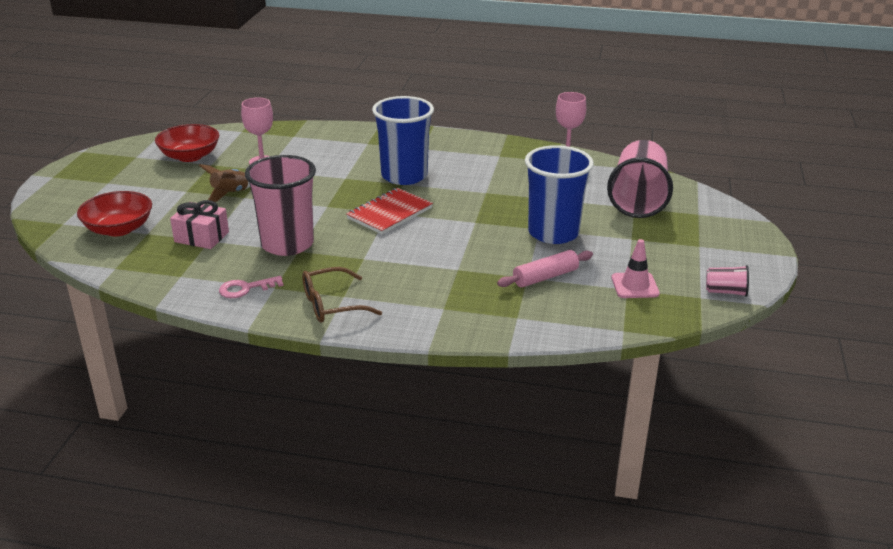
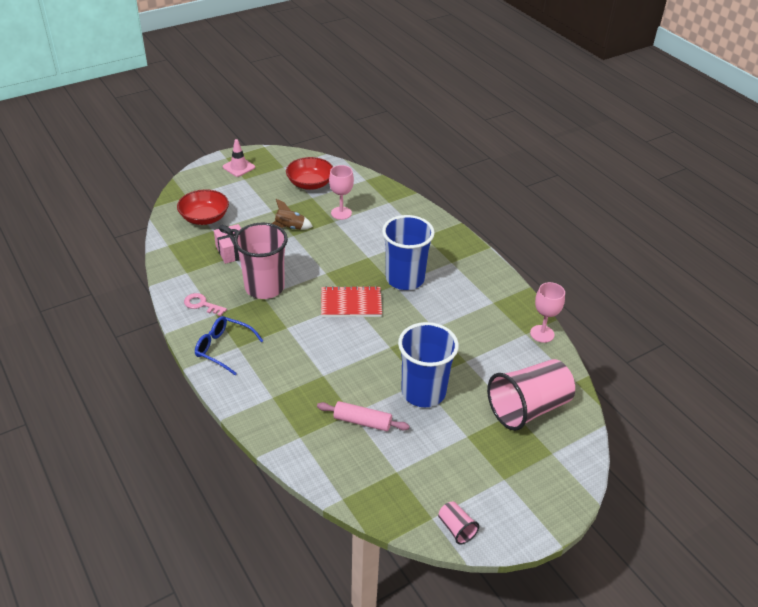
camera: 45 degrees right, 10 degrees up
brown glasses [302,267,382,323] -> blue glasses [195,316,263,375]
pink traffic cone [611,239,660,298] -> pink traffic cone moved to [223,139,255,177]

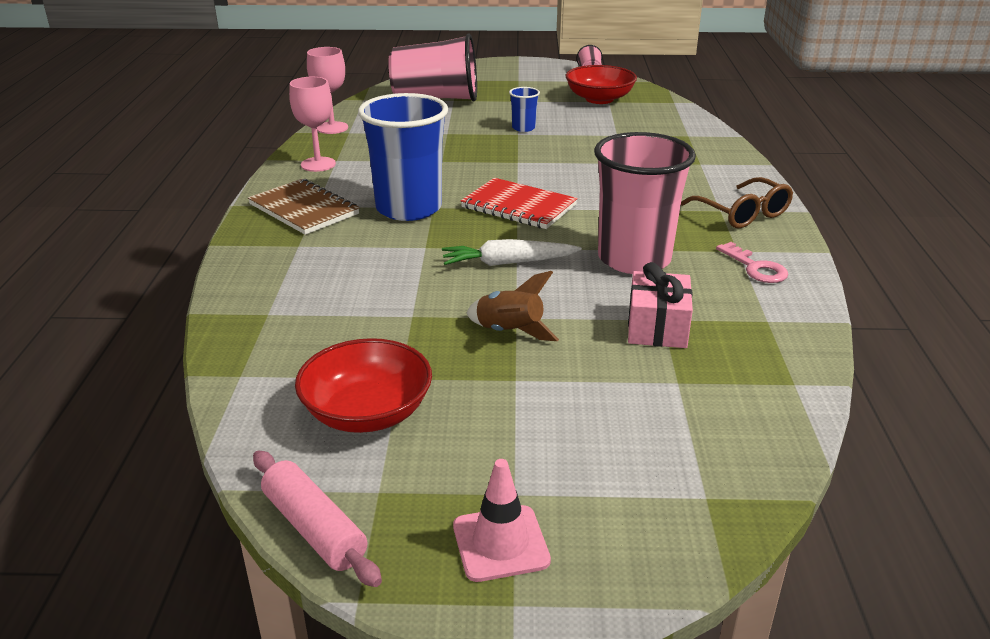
camera: 145 degrees left, 10 degrees down
red bowl [177,189,229,225] -> red bowl moved to [565,65,637,104]
blue glasses [195,316,263,375] -> brown glasses [681,177,793,229]
pink rolling pin [317,401,410,431] -> pink rolling pin moved to [253,451,382,587]
pink goblet [329,165,354,220] -> pink goblet moved to [289,77,336,172]
blue cup [398,322,459,407] -> blue cup [509,87,540,132], size x0.43
none -> brown notebook [248,179,360,235]
none -> white carrot [442,239,582,266]

